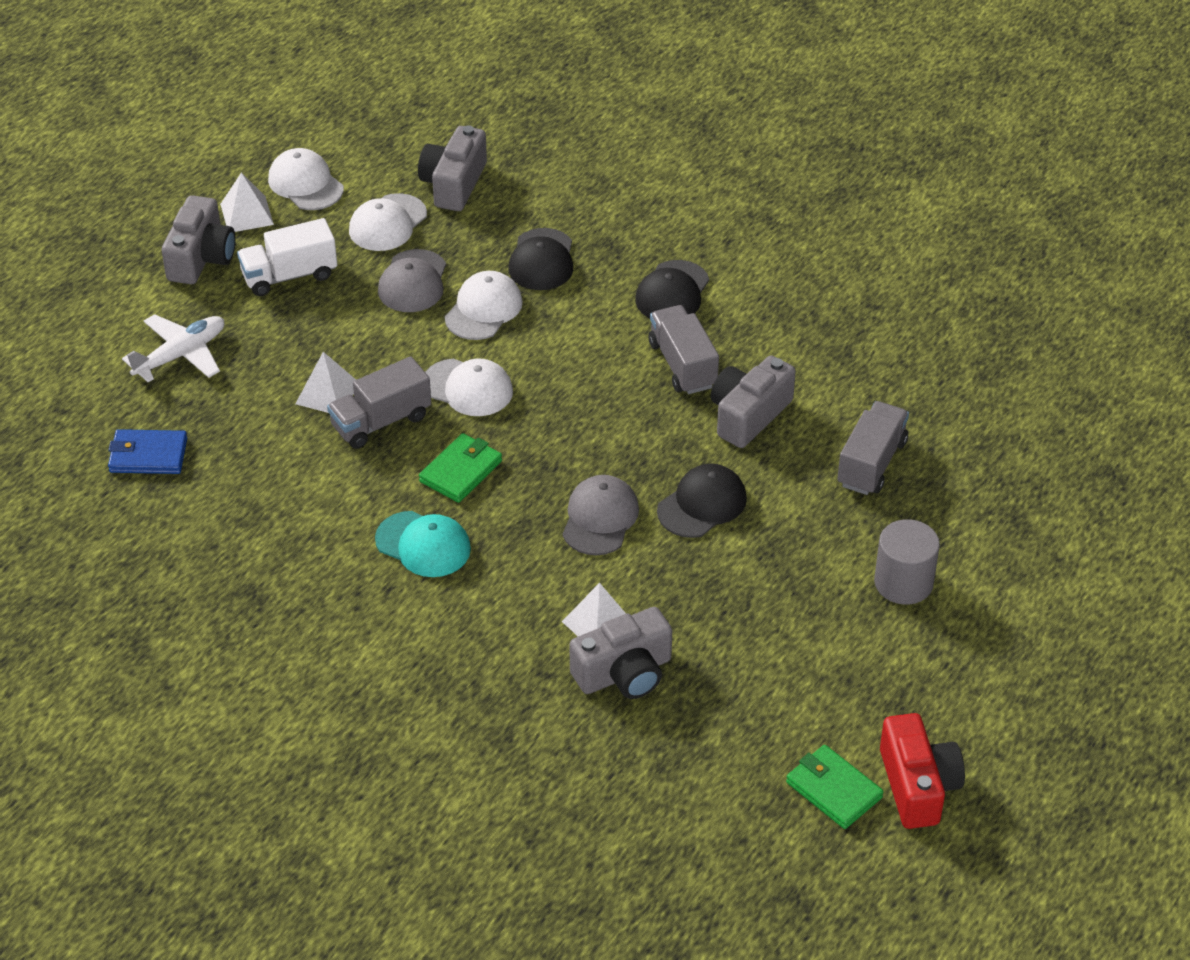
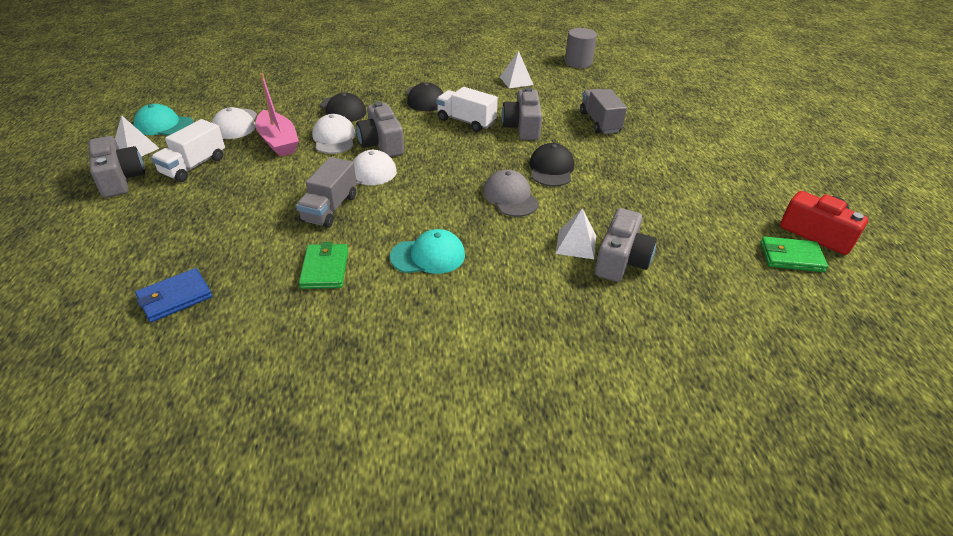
camera: 40 degrees left, 5 degrees down
white plane [122,314,224,382] -> none
white cap [268,148,344,210] -> turquoise cap [134,104,194,136]
white pyramid [295,352,356,413] -> white pyramid moved to [500,51,533,88]
grey cap [378,249,446,312] -> pink boat [255,73,299,157]
grey camera [418,125,487,211] -> grey camera moved to [356,102,404,157]
green wallet [419,433,502,503] -> green wallet moved to [299,242,348,289]
grey truck [648,305,719,394] -> white truck [436,87,498,132]
grey cylinder [874,519,940,605] -> grey cylinder moved to [565,28,597,68]

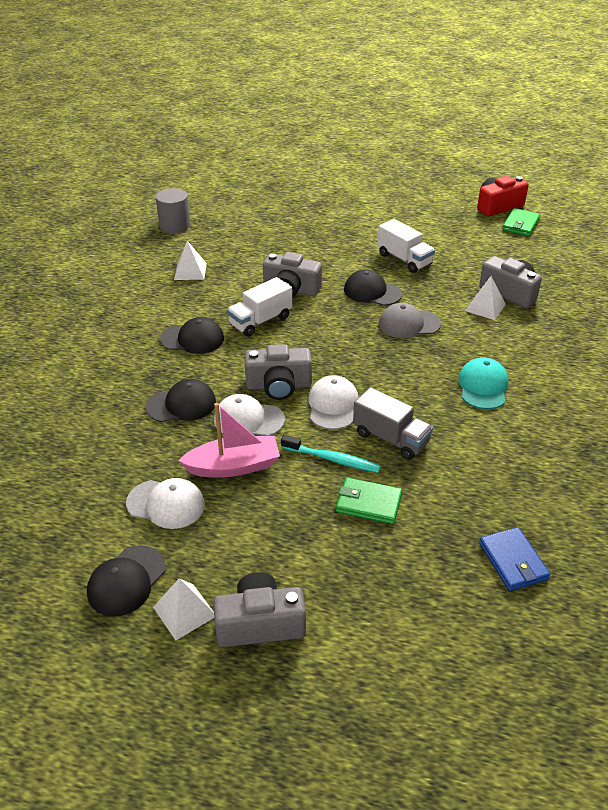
camera: 70 degrees left, 0 degrees up
turquoise cap [134,104,194,136] -> black cap [87,545,166,617]
white truck [151,119,225,182] -> white truck moved to [377,219,435,273]
green wallet [299,242,348,289] -> green wallet moved to [336,477,402,524]
grey truck [580,89,627,134] -> none
none -> turquoise toothbrush [281,435,381,473]

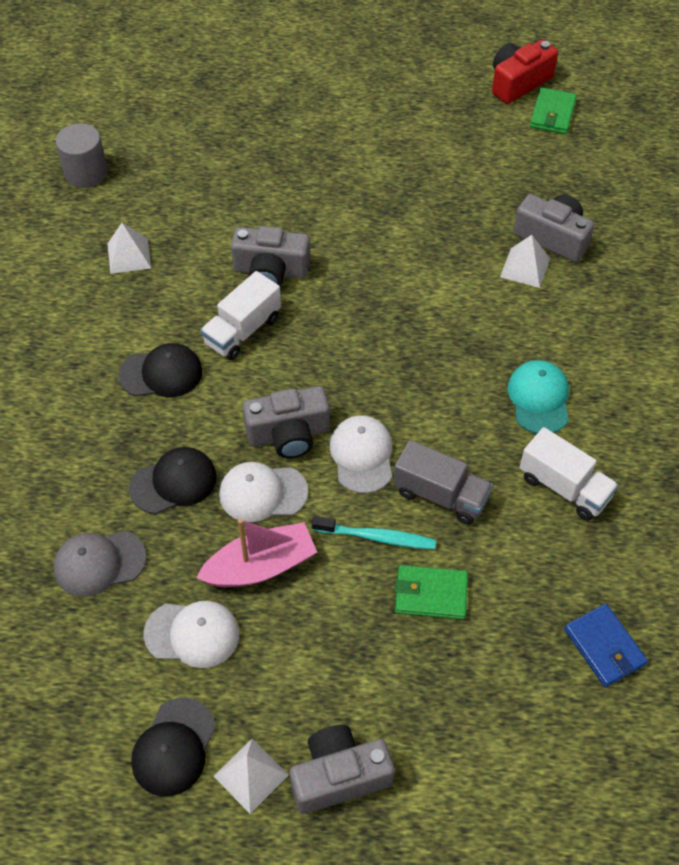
camera: 10 degrees left, 15 degrees up
black cap [344,269,402,306] -> none
white truck [377,219,435,273] -> white truck moved to [520,427,618,521]
grey cap [379,303,441,338] -> grey cap moved to [54,531,147,597]

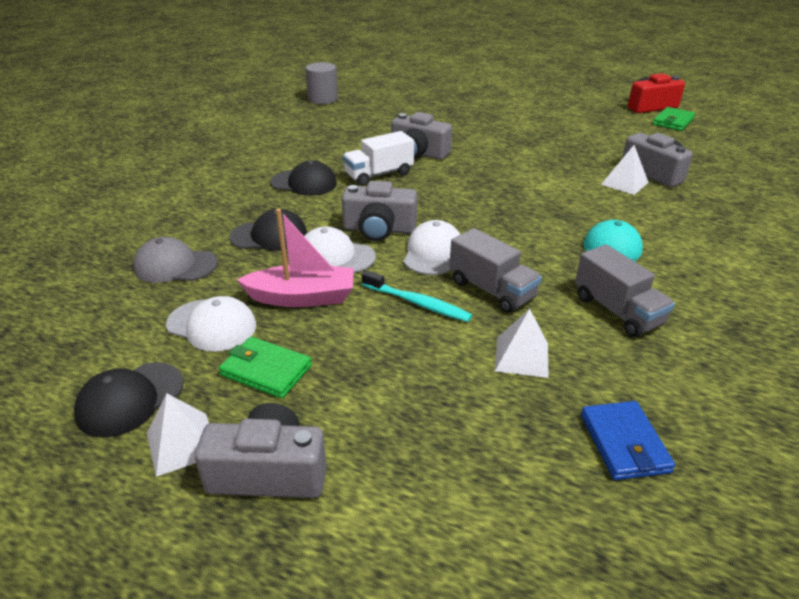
camera: 20 degrees right, 20 degrees down
white pyramid [108,223,151,274] -> white pyramid moved to [495,309,549,378]
green wallet [395,565,468,620] -> green wallet moved to [219,337,312,399]
white truck [520,427,618,521] -> grey truck [575,244,675,337]

